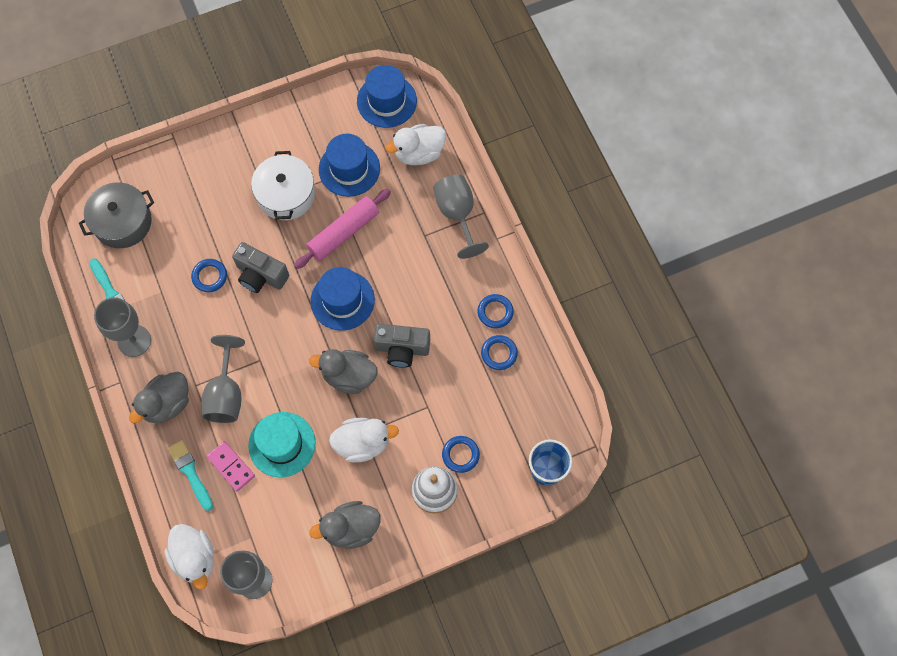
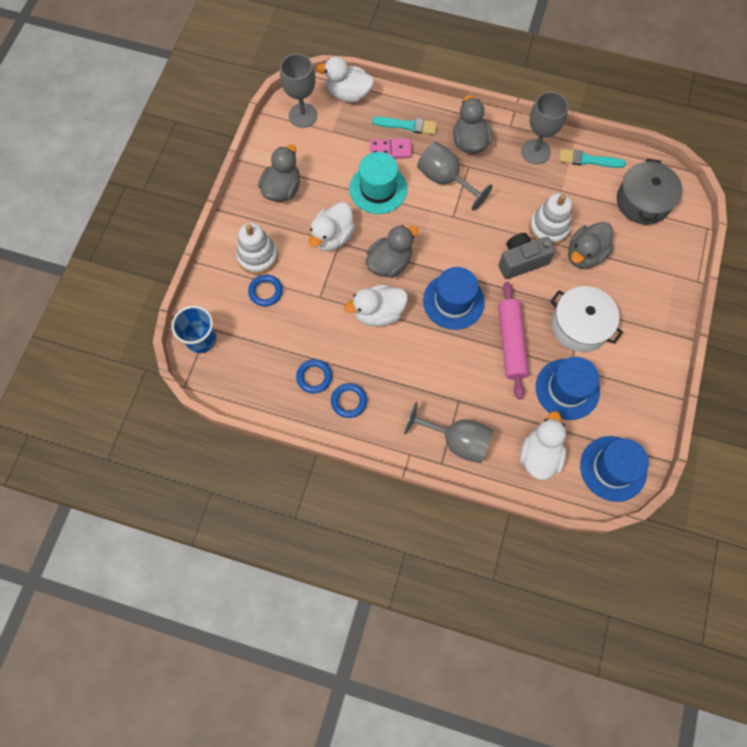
camera: 130 degrees right, 0 degrees up
blue ring [191,259,227,292] -> white stacking toy [529,193,572,245]
grey camera [374,324,430,368] -> white duck [344,285,408,326]
none -> grey duck [568,222,614,269]

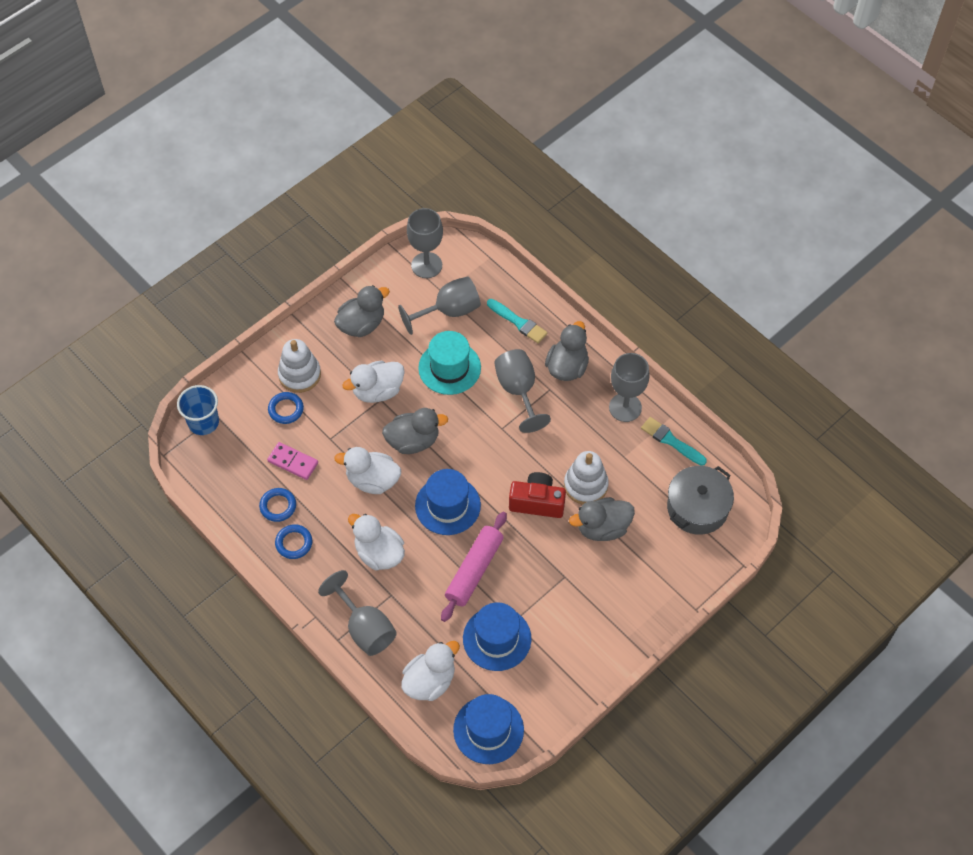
camera: 30 degrees right, 10 degrees down
white duck [316,57,374,103] -> white duck moved to [348,514,405,570]
pink domino [370,138,412,159] -> pink domino moved to [267,442,318,480]
grey camera [499,233,555,279] -> red camera [509,472,566,518]
white pot [550,286,623,352] -> none
none -> grey goblet [398,276,481,335]

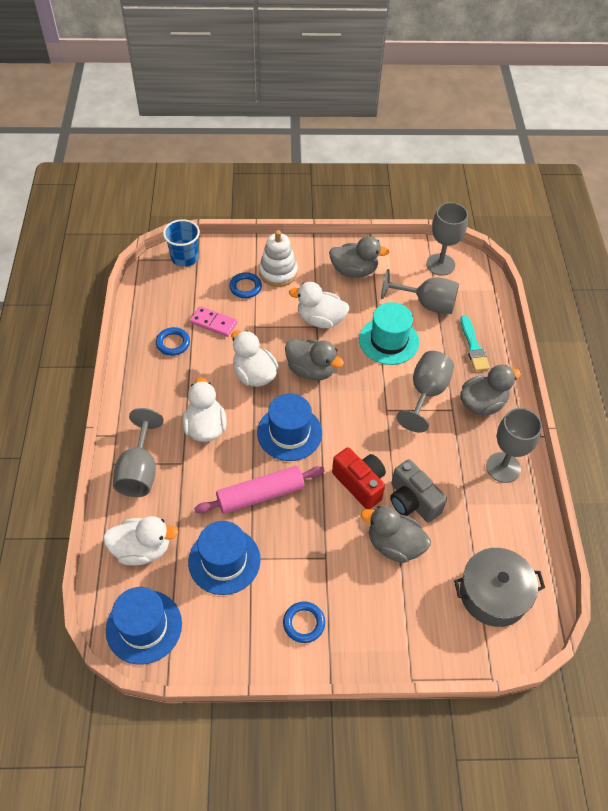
camera: 40 degrees right, 5 degrees down
pink domino [267,442,318,480] -> pink domino turned 45 degrees counterclockwise [190,306,237,337]
blue ring [275,524,312,559] -> blue ring moved to [283,601,325,643]
white stacking toy [564,451,609,504] -> grey camera [390,459,447,523]
turquoise brush [641,417,707,466] -> none

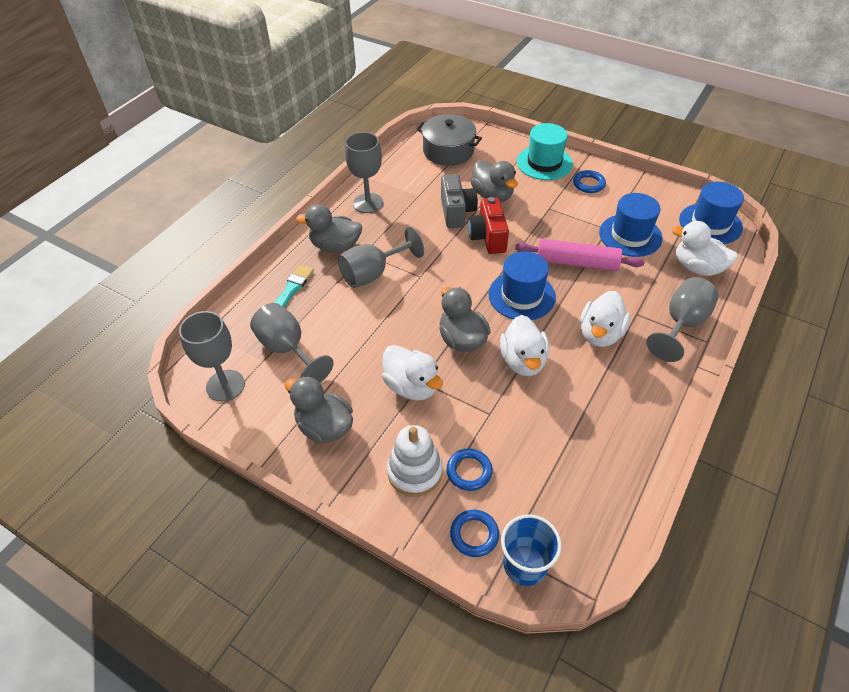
camera: 145 degrees left, 5 degrees down
blue ring [156,327,190,356] -> blue ring moved to [450,510,499,557]
pink domino [190,306,237,337] -> none
turquoise hat [359,302,419,365] -> turquoise hat moved to [517,123,573,180]

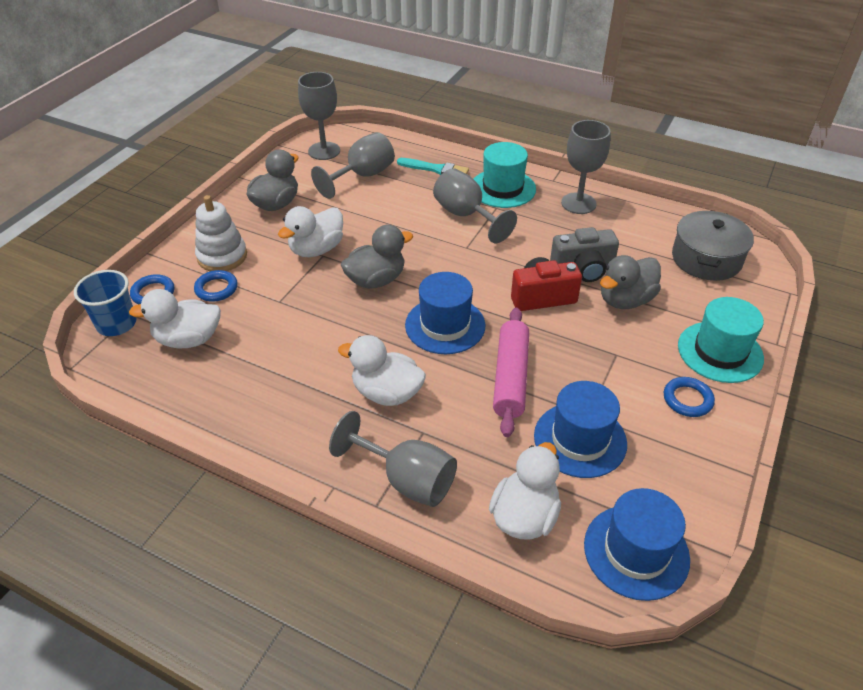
camera: 85 degrees right, 5 degrees down
grey duck [296,204,362,253] -> turquoise hat [474,142,536,208]
white duck [500,315,550,376] -> white duck moved to [129,289,221,348]

